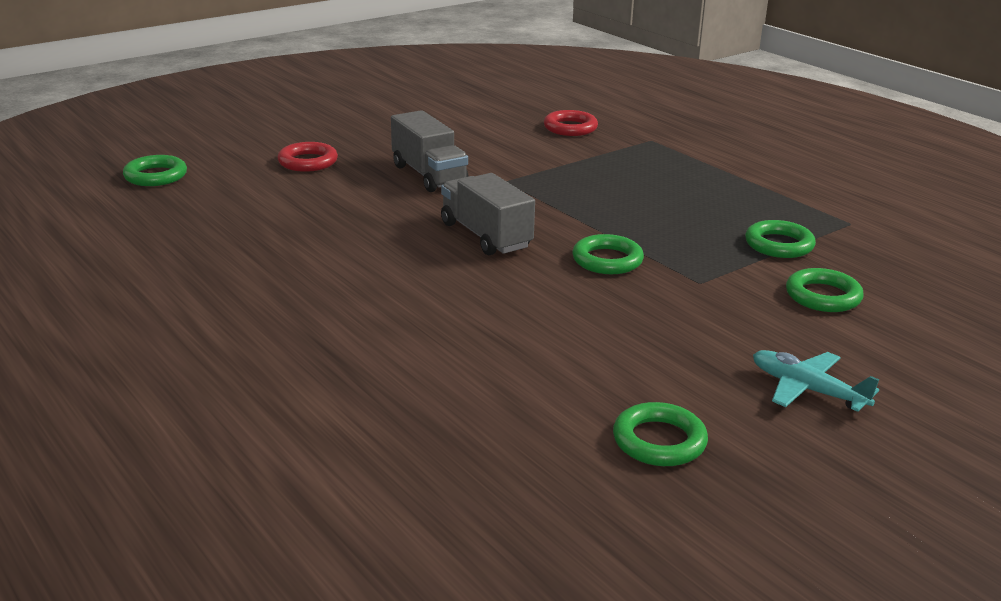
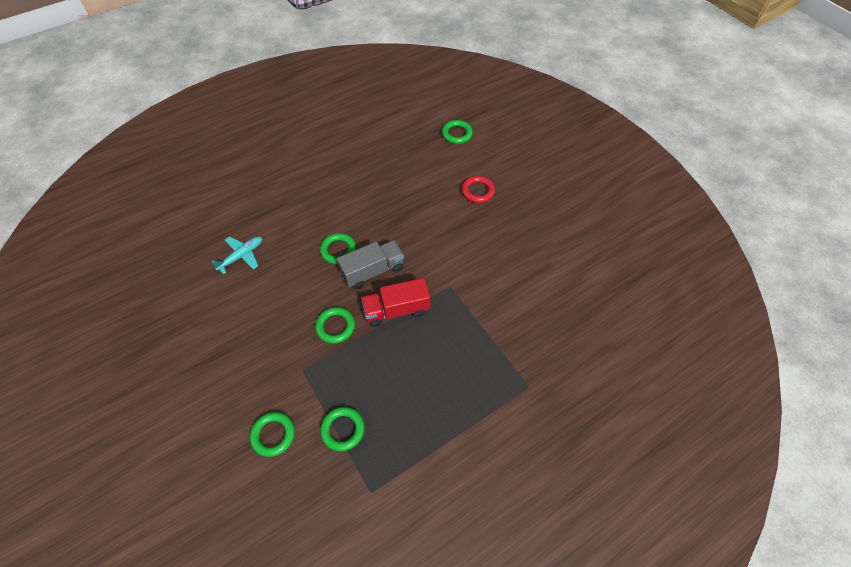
camera: 95 degrees right, 30 degrees up
grey truck [391,110,469,192] -> none
red ring [544,110,598,136] -> none
green ring [613,402,708,466] -> green ring moved to [320,233,356,264]
turquoise plane [753,350,879,412] -> turquoise plane moved to [212,236,262,274]
none -> red truck [361,278,430,327]

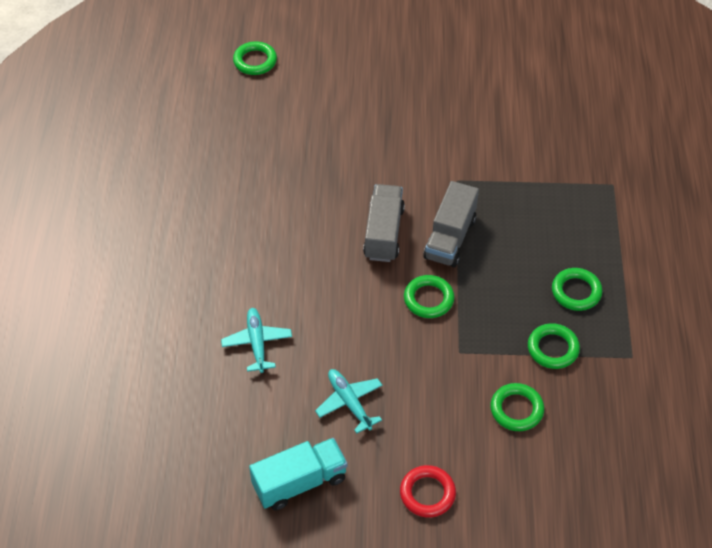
camera: 55 degrees left, 5 degrees down
green ring [320,233,356,264] -> green ring moved to [552,268,602,311]
red truck [361,278,430,327] -> grey truck [423,181,479,267]
red ring [461,176,495,203] -> red ring moved to [400,465,456,518]
none -> turquoise truck [249,438,348,511]
none -> turquoise plane [315,369,382,434]

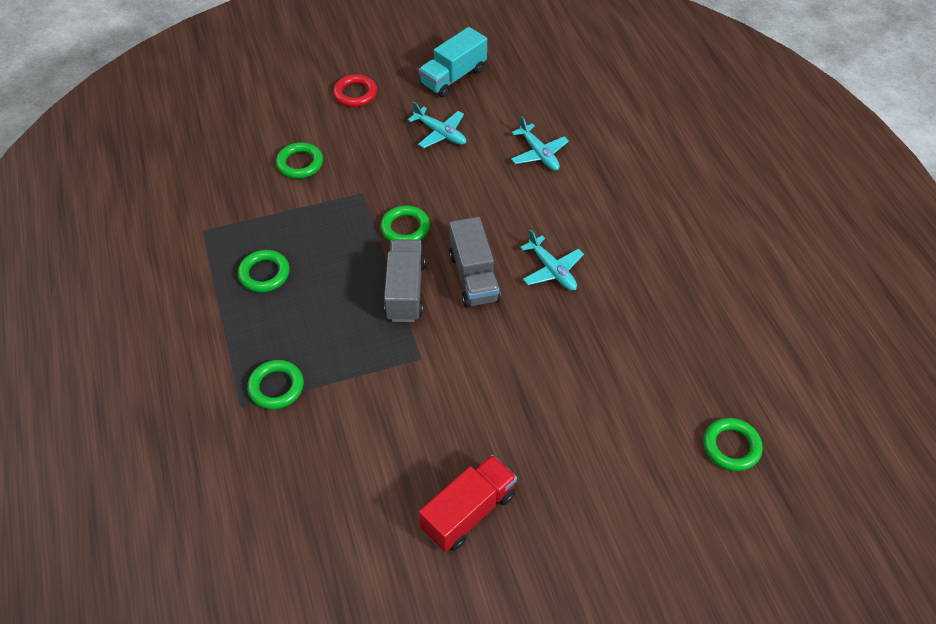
camera: 160 degrees right, 0 degrees up
green ring [528,323,580,369] -> green ring moved to [247,360,304,410]
none -> red truck [419,455,517,552]
none -> turquoise plane [520,230,584,291]

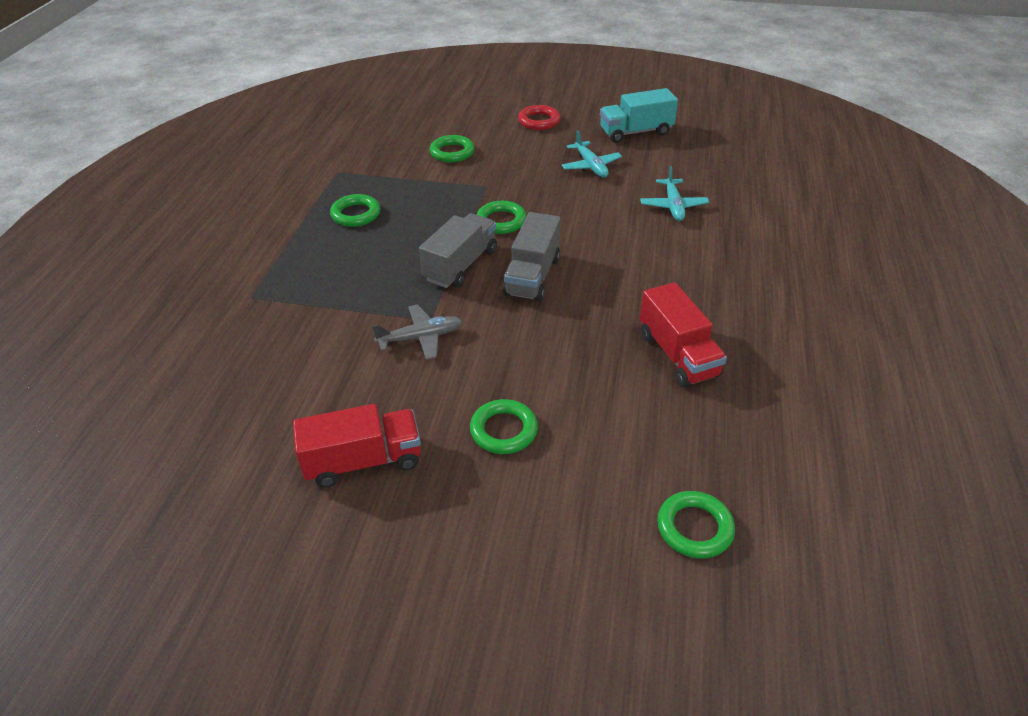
camera: 30 degrees right, 10 degrees down
green ring [247,360,304,410] -> green ring moved to [470,399,538,454]
turquoise plane [520,230,584,291] -> none
none -> grey plane [372,304,463,360]
none -> red truck [640,282,727,387]

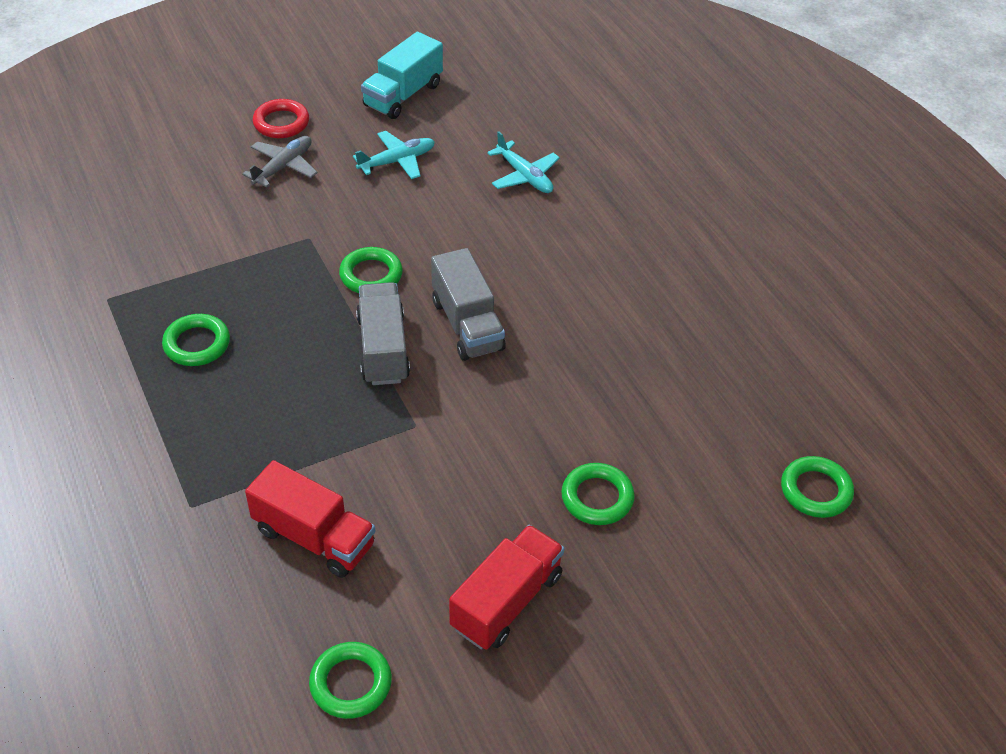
camera: 40 degrees left, 5 degrees up
grey plane [372,304,463,360] -> grey plane moved to [242,136,317,187]
green ring [430,135,475,162] -> green ring moved to [309,642,392,719]
turquoise plane [562,130,622,178] -> turquoise plane turned 60 degrees counterclockwise [353,131,435,179]
red truck [640,282,727,387] -> red truck moved to [245,460,375,578]

